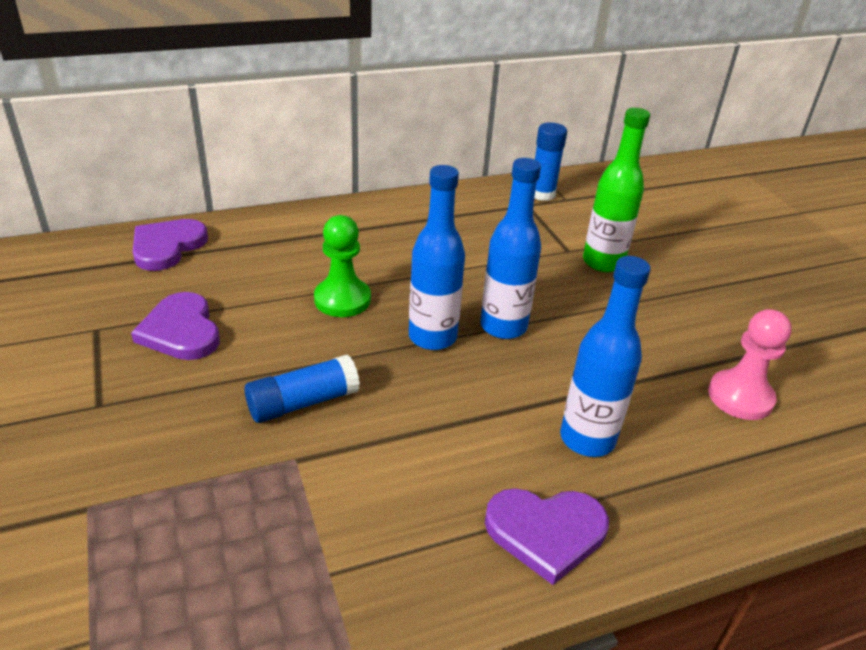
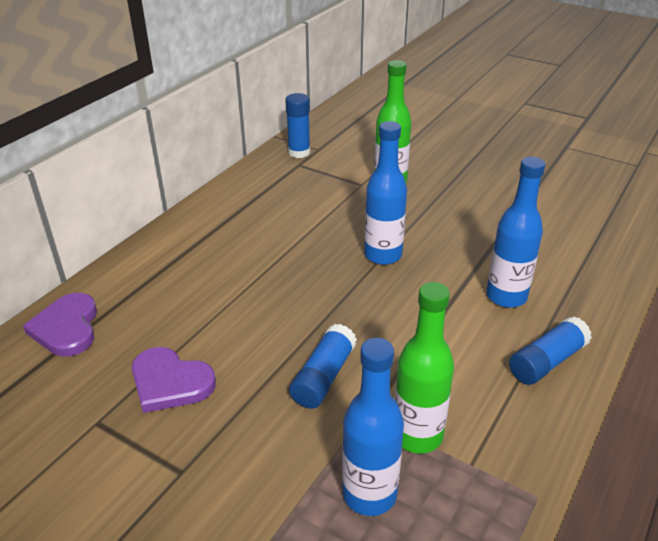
camera: 35 degrees left, 0 degrees up
green pawn [314,215,371,317] -> none
blue bottle [409,165,465,350] -> blue bottle moved to [342,338,404,516]
purple heart [485,488,609,585] -> blue glue stick [509,316,592,385]
pink pawn [708,309,792,420] -> none
none -> green bottle [395,282,454,454]

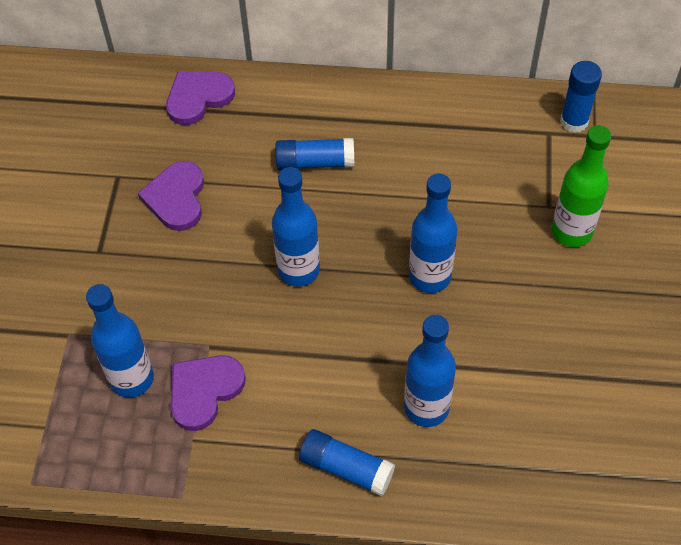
camera: 65 degrees right, 20 degrees up
blue glue stick [289,324,357,409] -> blue glue stick moved to [275,138,354,170]
green bottle [395,282,454,454] -> purple heart [170,355,246,431]
none -> blue bottle [272,167,320,287]

